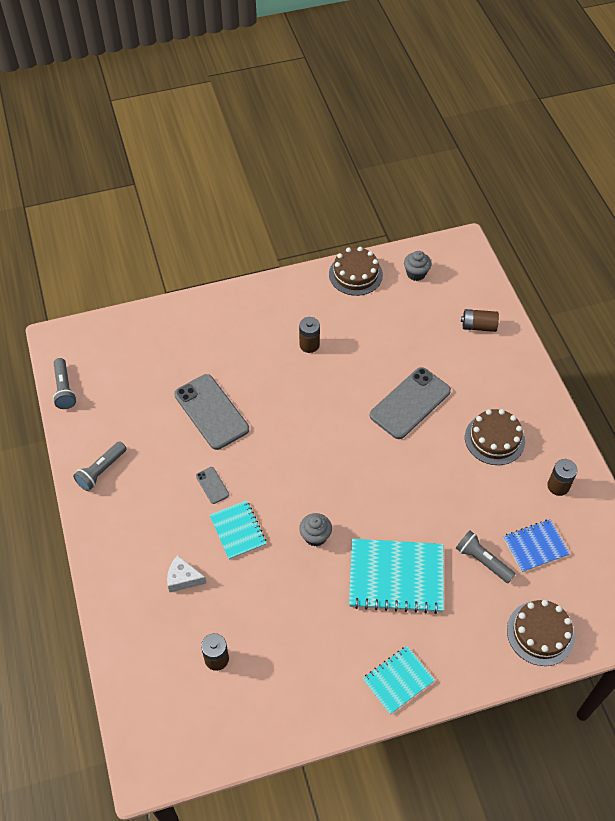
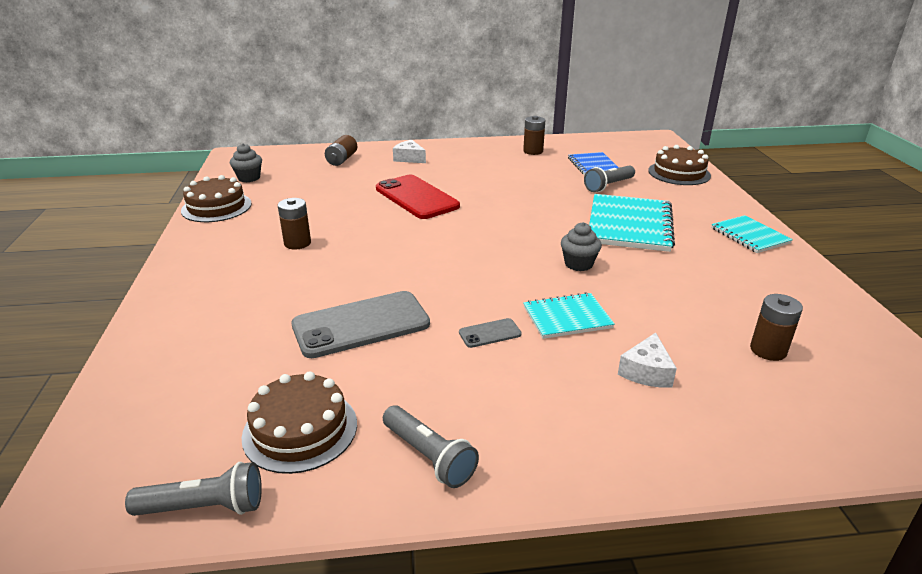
camera: 80 degrees left, 25 degrees down
grey phone [370,367,451,439] -> red phone [376,175,460,219]
brown cake [465,409,525,465] -> brown cake moved to [241,371,357,474]
none -> white cheese [393,140,426,163]

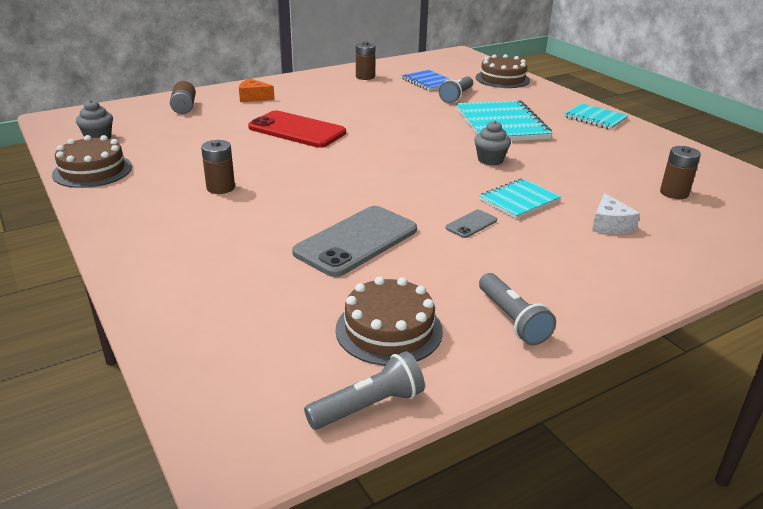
camera: 25 degrees left, 0 degrees up
grey flashlight [383,405,479,488] -> grey flashlight turned 45 degrees clockwise [479,273,556,345]
white cheese [393,140,426,163] -> orange cheese [239,78,275,102]

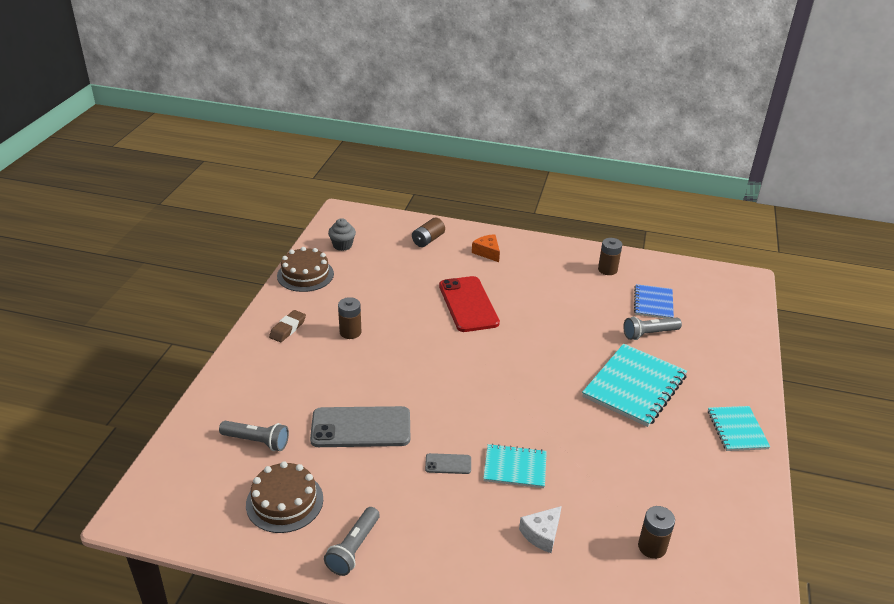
camera: 45 degrees right, 5 degrees up
grey flashlight [304,351,425,430] -> grey flashlight moved to [219,421,289,451]
grey cupcake [474,120,511,166] -> none
brown cake [476,54,530,88] -> none
none -> brown eraser [269,310,306,342]

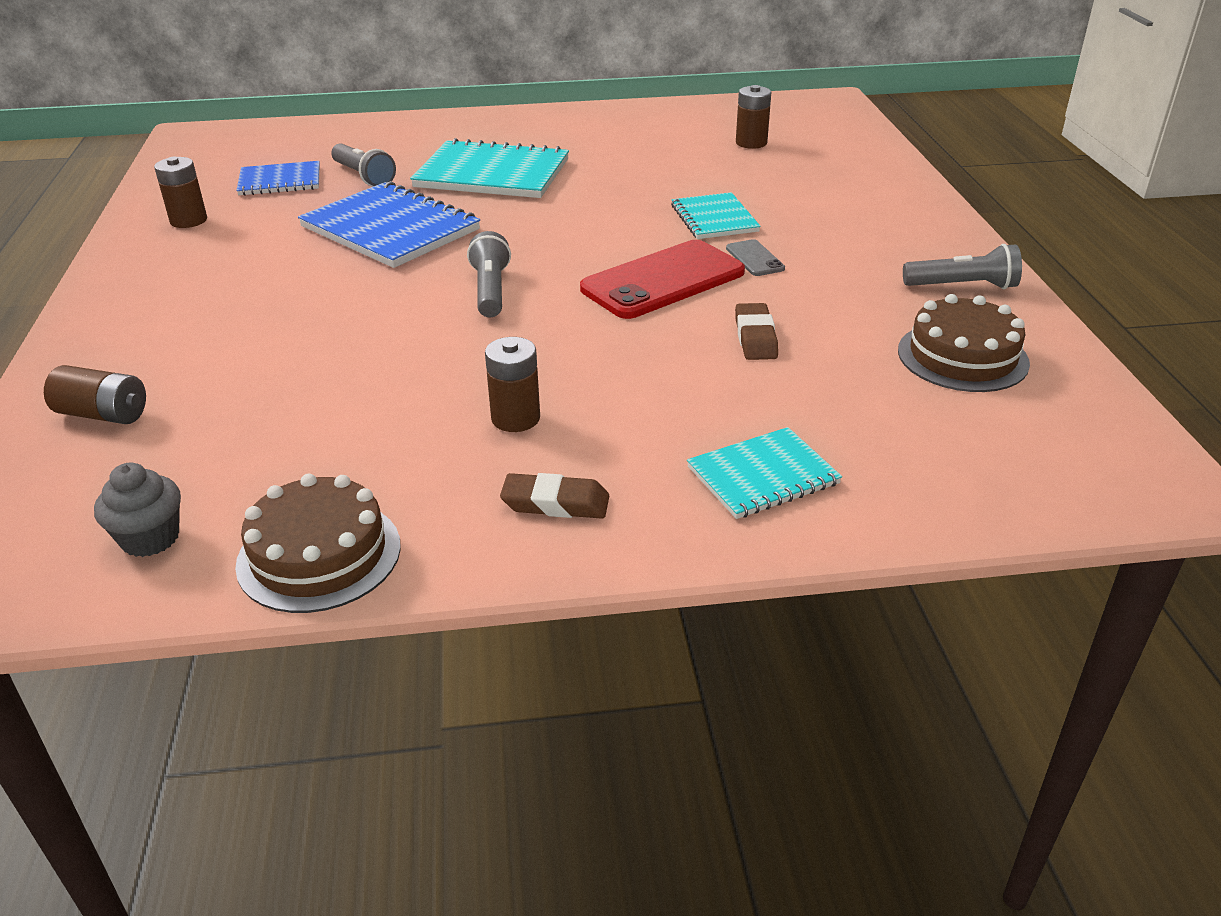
camera: 110 degrees left, 0 degrees up
grey flashlight [219,421,289,451] -> grey flashlight moved to [467,231,511,318]
grey phone [310,406,410,447] -> brown eraser [735,303,778,360]
red phone [439,276,500,332] -> red phone moved to [580,240,745,319]
orange cheese [472,234,500,262] -> none
white cheese [519,506,562,553] -> none
turquoise notebook [708,406,770,451] -> turquoise notebook moved to [687,427,842,519]
none -> blue notebook [298,181,480,268]

